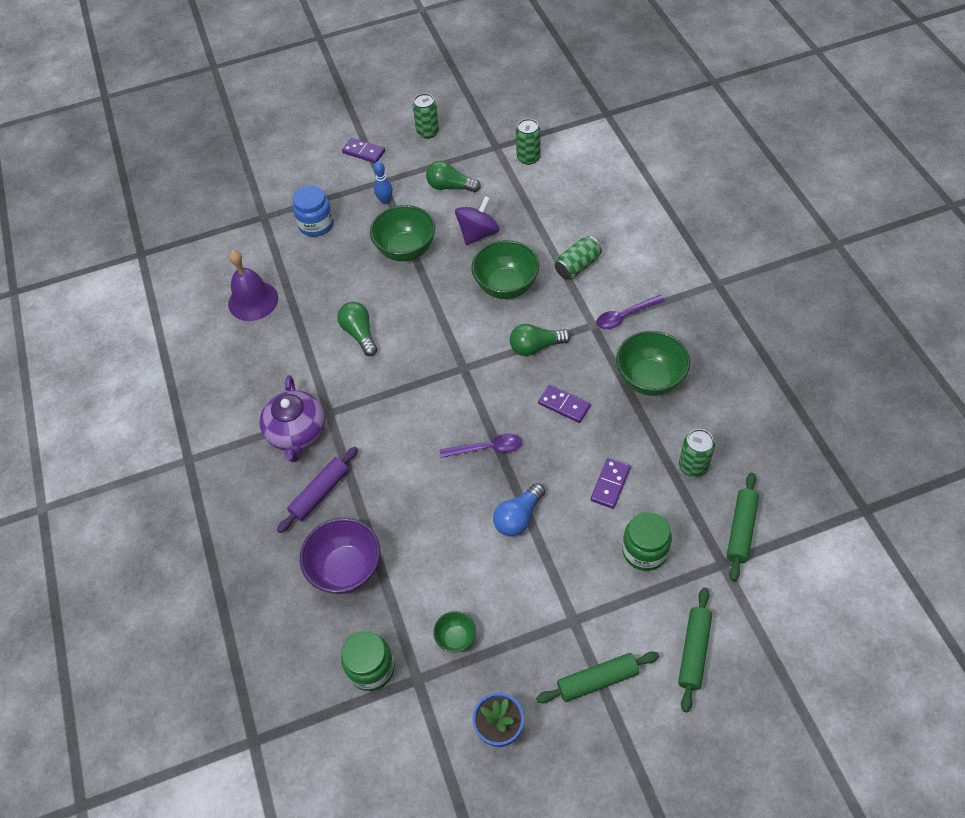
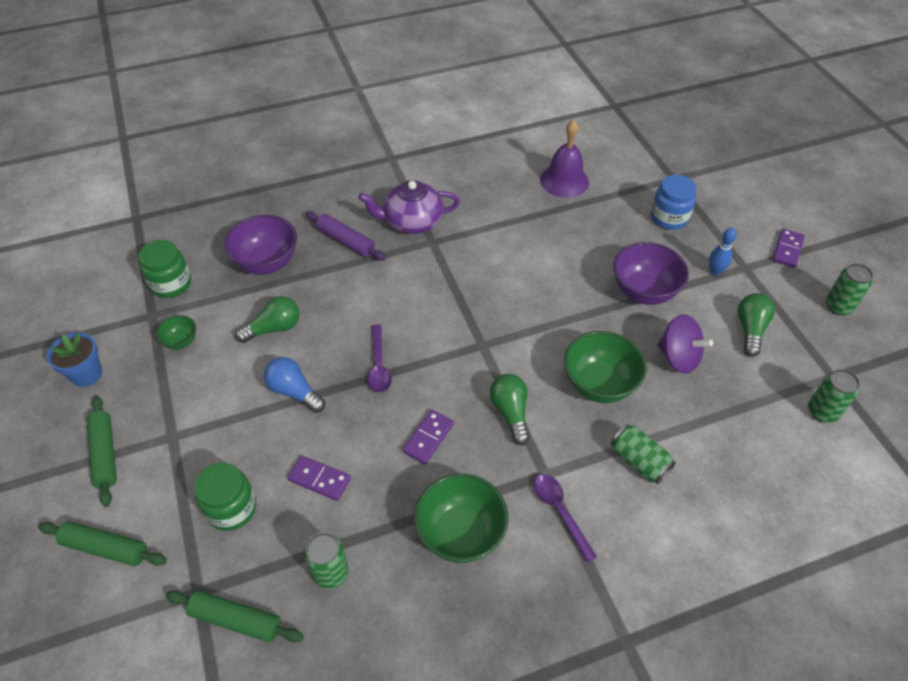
camera: 85 degrees right, 5 degrees down
green light bulb [337,302,377,356] -> green light bulb moved to [235,296,300,343]
green bowl [370,205,435,261] -> purple bowl [613,242,689,305]

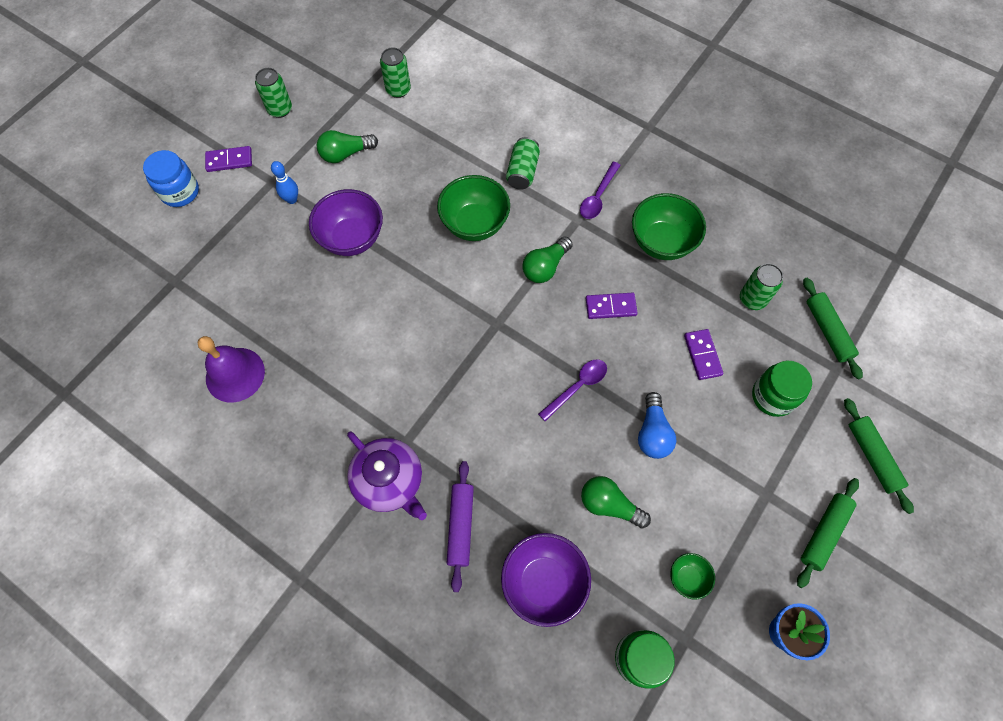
camera: 125 degrees left, 15 degrees up
blue jar [651,175,697,230] -> blue jar moved to [143,150,199,207]
purple spinning top [657,314,713,374] -> none

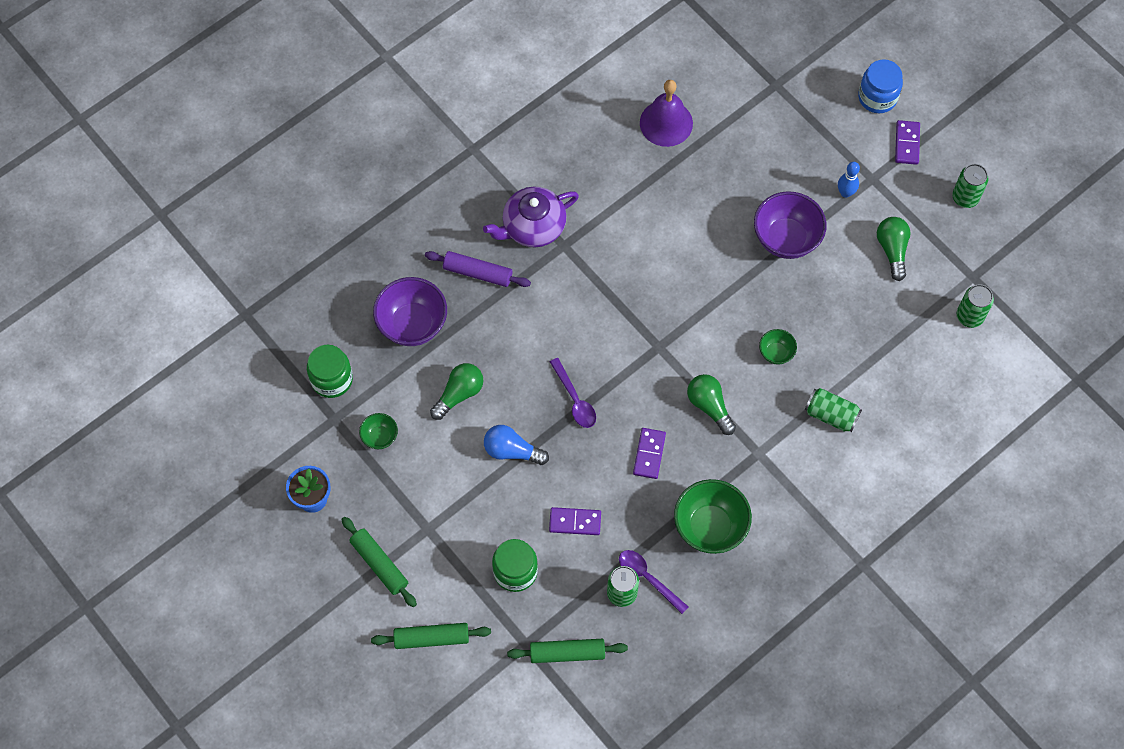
camera: 105 degrees right, 0 degrees up
green bowl [437,175,510,241] -> green bowl [759,329,797,365], size x0.51
purple spoon [580,162,621,219] -> purple spoon moved to [619,550,689,614]

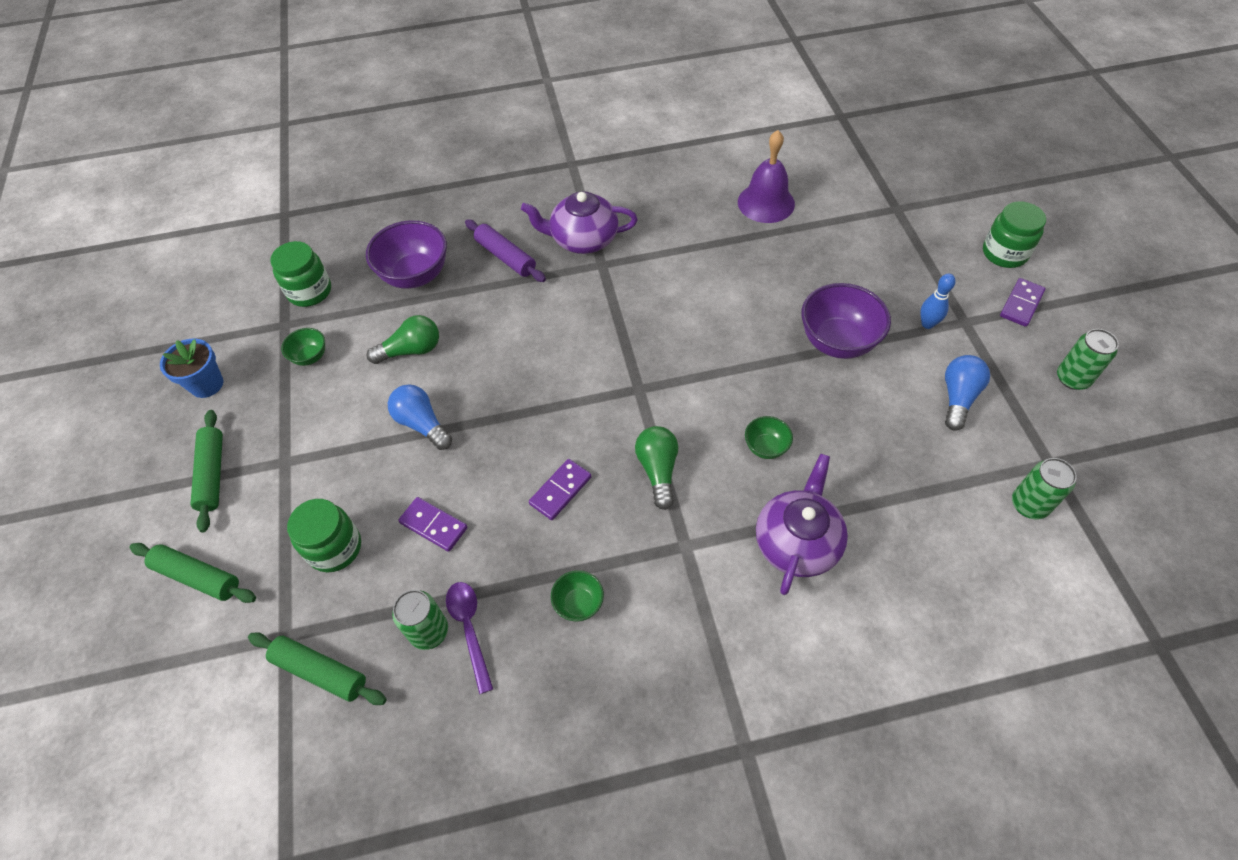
camera: 30 degrees right, 10 degrees down
purple spoon [550,358,596,428] -> none
green bowl [674,479,752,554] -> green bowl [551,570,604,622], size x0.51
green can [805,388,862,432] -> purple teapot [756,454,848,595]
blue jar [858,59,903,113] -> green jar [983,201,1046,268]
green light bulb [877,217,911,281] -> blue light bulb [945,355,990,431]

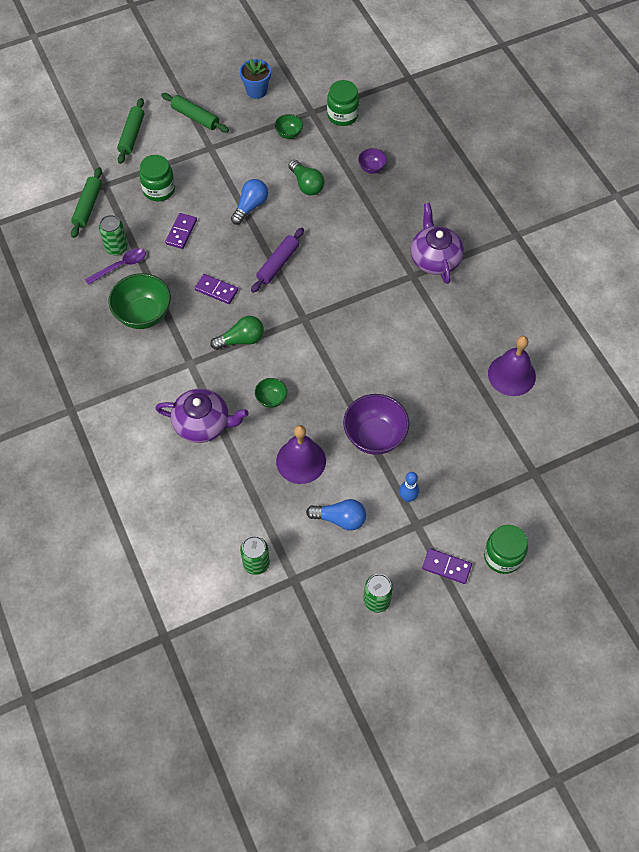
camera: 75 degrees right, 5 degrees up
green rolling pin [190,410,223,533] -> green rolling pin turned 60 degrees clockwise [161,93,229,133]
purple bowl [366,220,447,289] -> purple bowl [358,148,387,174], size x0.51
purple rolling pin [465,219,546,282] -> purple rolling pin moved to [251,228,304,293]
green bowl [551,570,604,622] -> green bowl [108,273,171,329], size x1.96
none -> purple bell [276,425,326,484]

